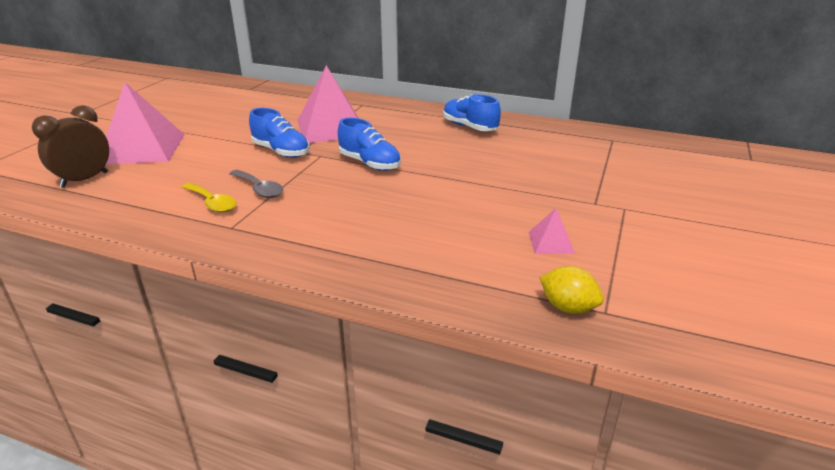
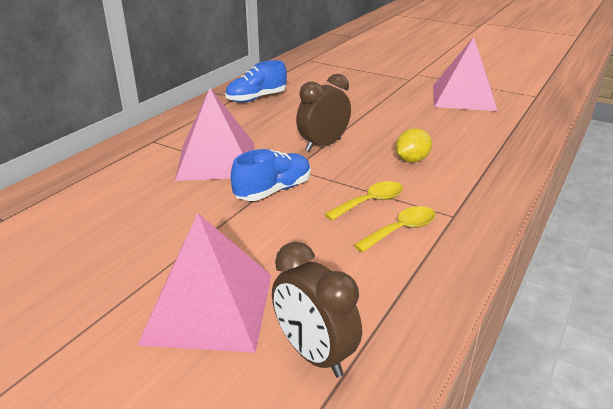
camera: 80 degrees left, 0 degrees up
grey spoon [229,170,283,198] -> yellow spoon [324,181,403,221]
blue shoe [338,118,401,171] -> brown clock [296,74,351,151]
pink pyramid [528,208,575,254] -> pink pyramid [433,37,498,111], size x2.24
yellow lemon [539,266,604,314] -> yellow lemon moved to [396,128,432,162]

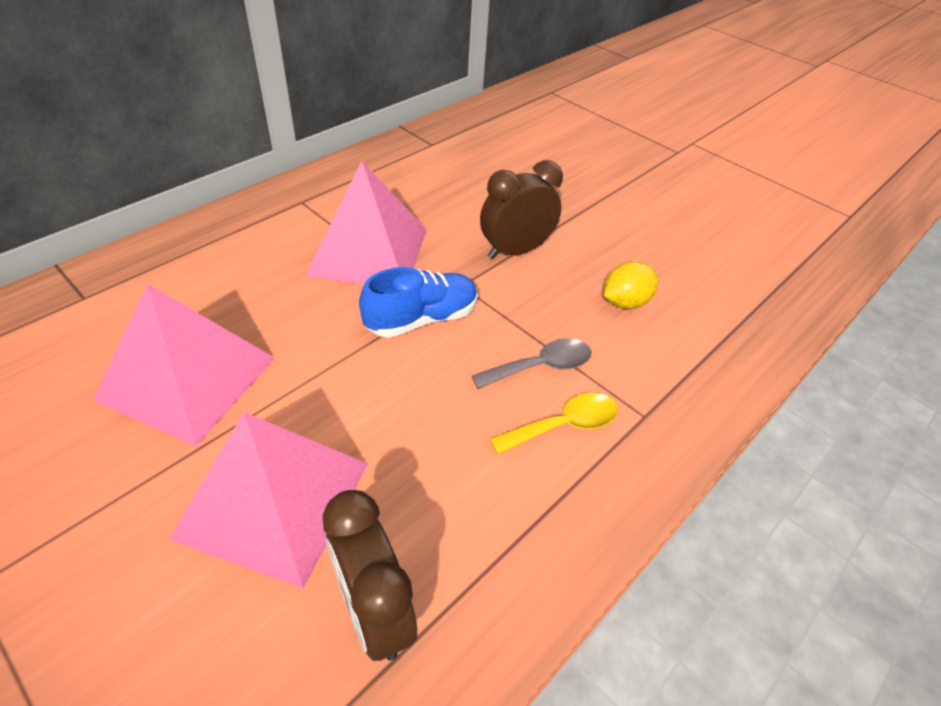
camera: 10 degrees right, 15 degrees up
blue shoe [225,60,287,102] -> none
yellow spoon [324,181,403,221] -> grey spoon [472,338,592,389]
pink pyramid [433,37,498,111] -> pink pyramid moved to [93,284,275,446]

